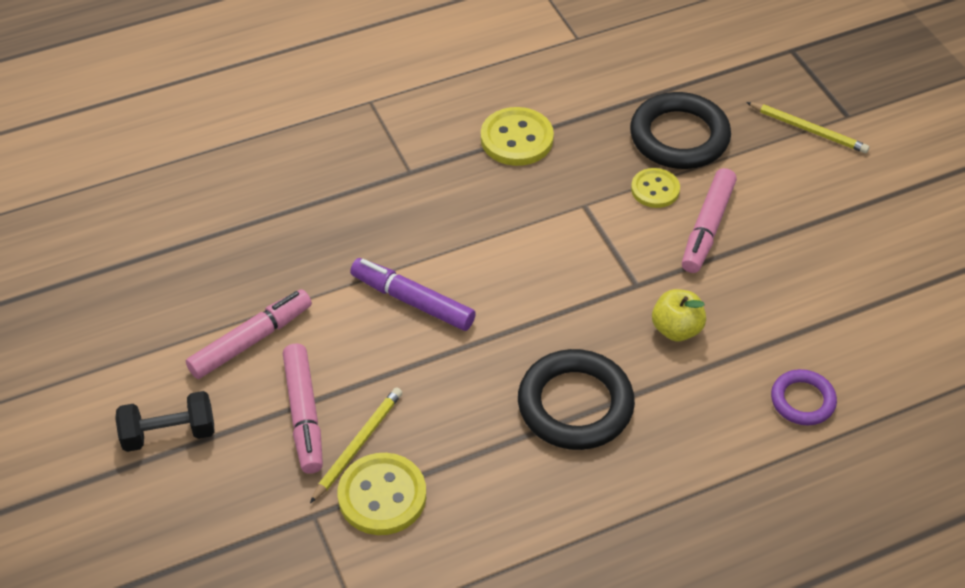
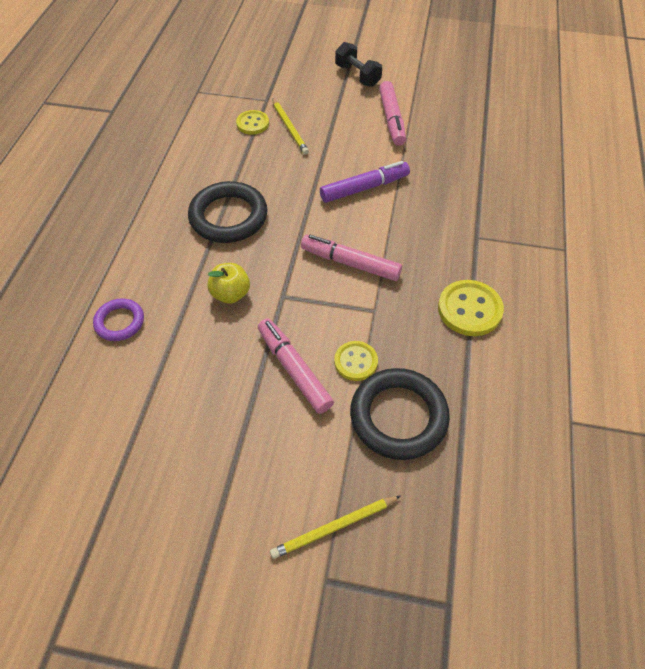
camera: 125 degrees right, 5 degrees up
black dumbbell [115,391,214,452] -> black dumbbell turned 60 degrees counterclockwise [335,42,382,87]
pink marker [283,344,323,474] -> pink marker moved to [301,235,402,281]
yellow button [338,453,426,535] -> yellow button [236,110,269,135], size x0.65

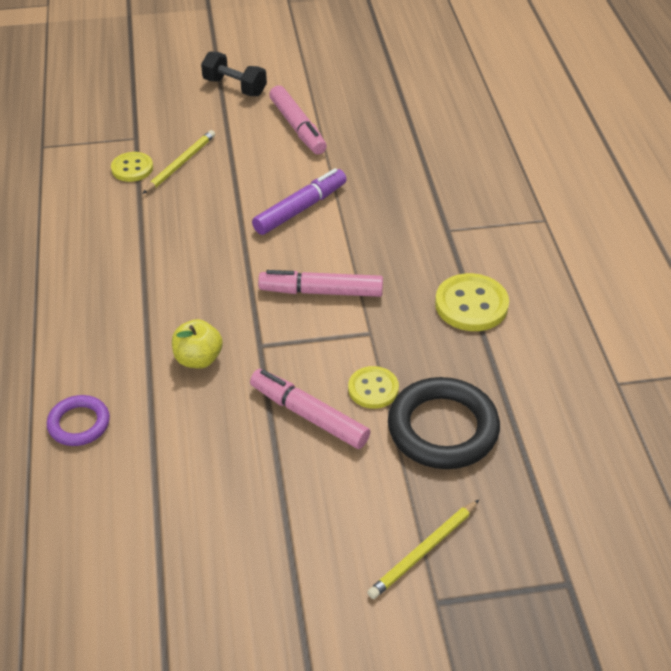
camera: 20 degrees left, 10 degrees down
black ring [188,181,267,243] -> none
yellow pencil [272,98,309,155] -> yellow pencil turned 105 degrees counterclockwise [143,130,215,194]

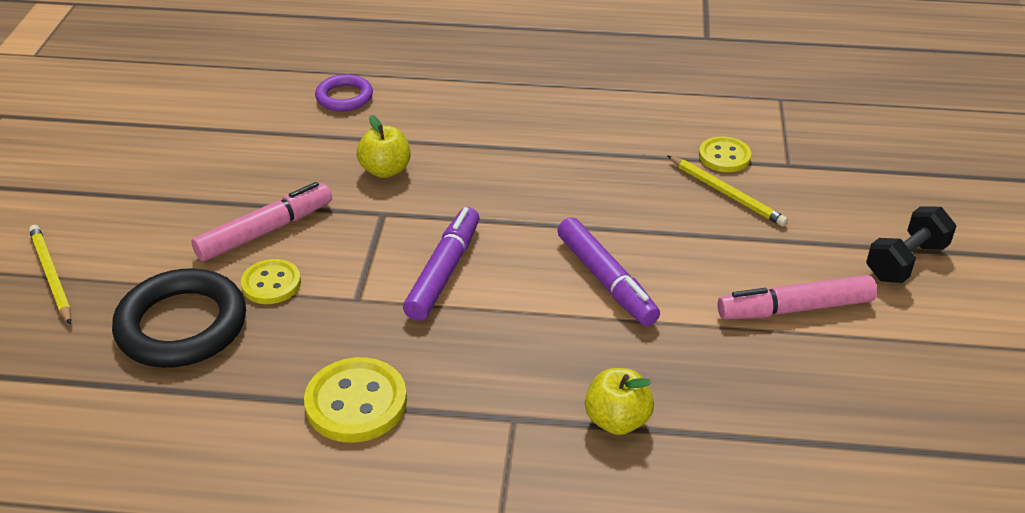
camera: 105 degrees right, 5 degrees down
pink marker [258,270,383,297] -> purple marker [403,207,479,321]
none -> yellow apple [585,368,654,435]

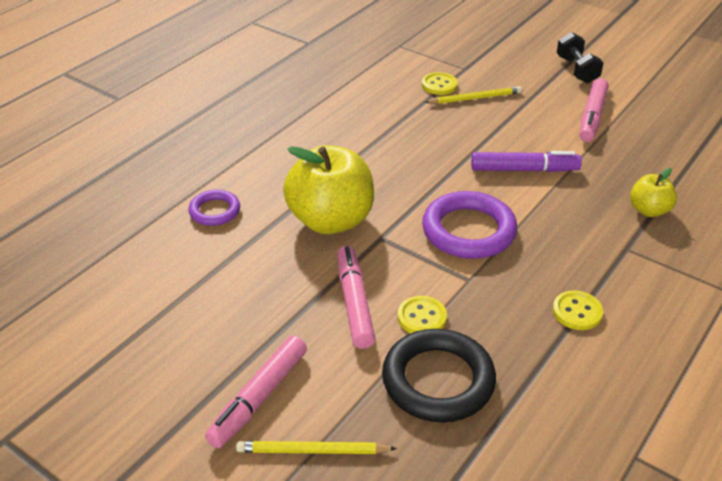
camera: 60 degrees left, 0 degrees up
yellow button [304,357,407,443] -> yellow button [553,290,603,330], size x0.65
yellow apple [356,115,410,178] -> yellow apple [283,145,374,234], size x2.00
purple marker [403,207,479,321] -> purple ring [422,191,517,259]
none -> pink marker [205,336,307,448]

